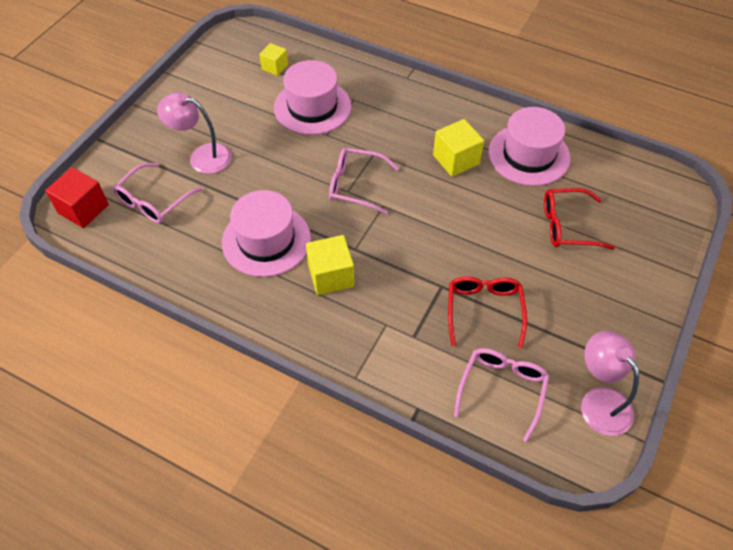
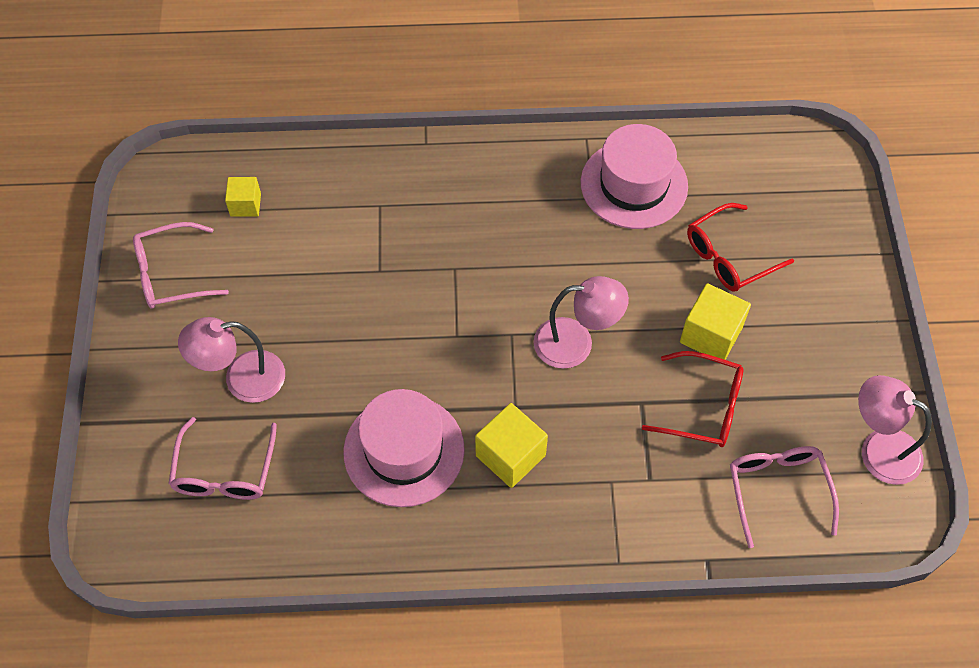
camera: 30 degrees left, 5 degrees up
red cube [45,167,109,228] -> none
pink hat [274,60,351,135] -> none
pink glasses [329,148,399,214] -> pink glasses moved to [133,222,229,309]
yellow cube [433,119,484,177] -> yellow cube moved to [680,283,751,360]
red glasses [448,276,527,348] -> red glasses turned 135 degrees clockwise [642,351,744,447]
none -> pink lamp [534,276,629,369]

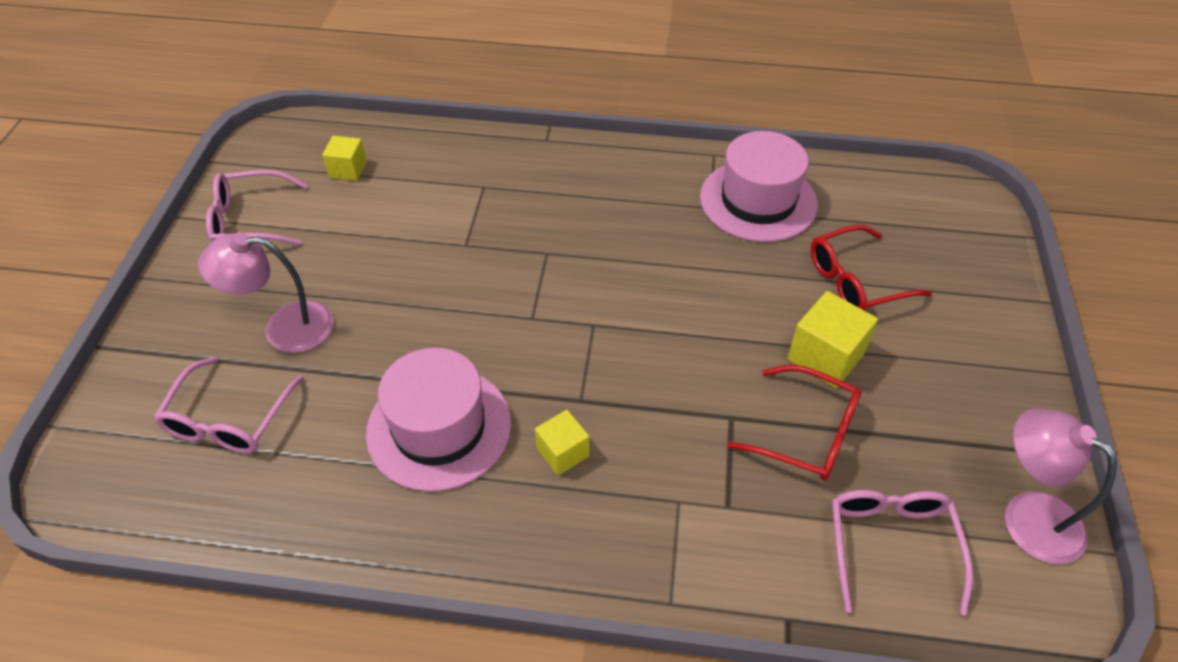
camera: 10 degrees right, 10 degrees down
yellow cube [475,403,548,488] -> yellow cube [535,410,589,475], size x0.63
pink lamp [534,276,629,369] -> none

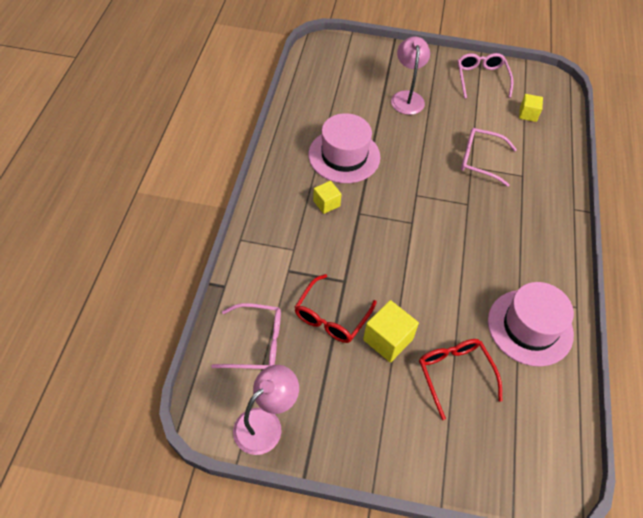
camera: 90 degrees right, 5 degrees up
pink glasses [153,356,304,454] -> pink glasses moved to [461,128,517,187]

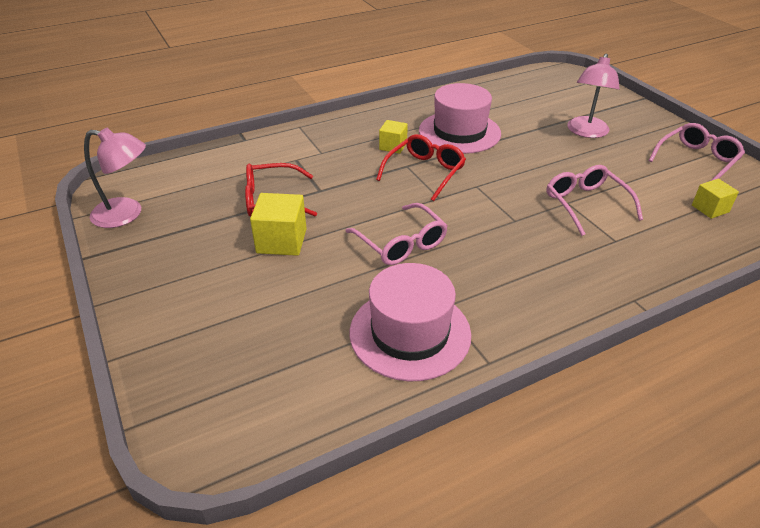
camera: 55 degrees right, 15 degrees down
pink glasses [211,303,281,369] -> pink glasses moved to [346,203,448,265]
pink lamp [391,36,430,115] -> pink lamp turned 150 degrees clockwise [567,53,620,138]
red glasses [419,339,503,420] -> red glasses moved to [376,134,466,201]

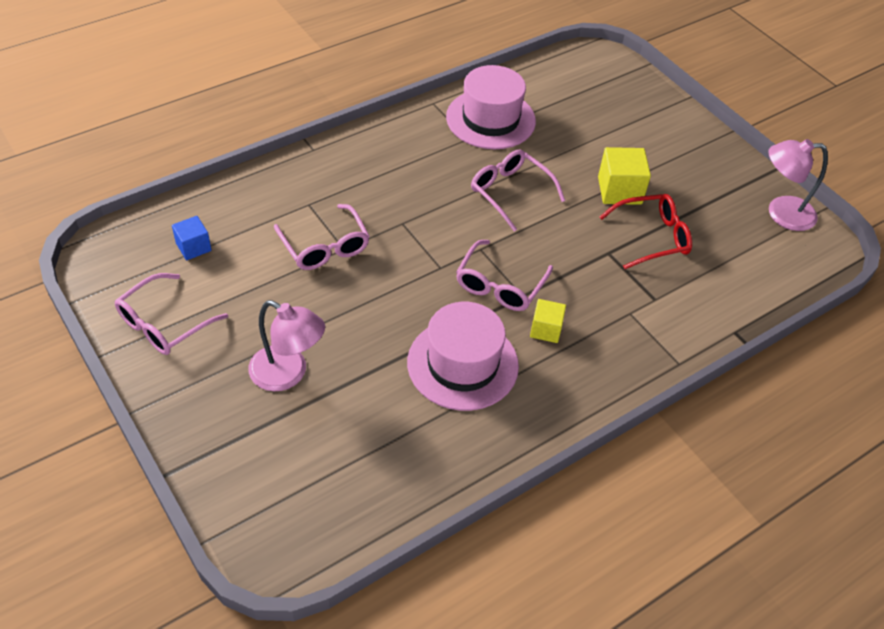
camera: 170 degrees right, 10 degrees up
red glasses [376,134,466,201] -> pink glasses [456,240,553,311]
pink lamp [567,53,620,138] -> pink lamp turned 105 degrees clockwise [248,300,325,391]
yellow cube [692,179,739,219] -> blue cube [172,216,212,260]

